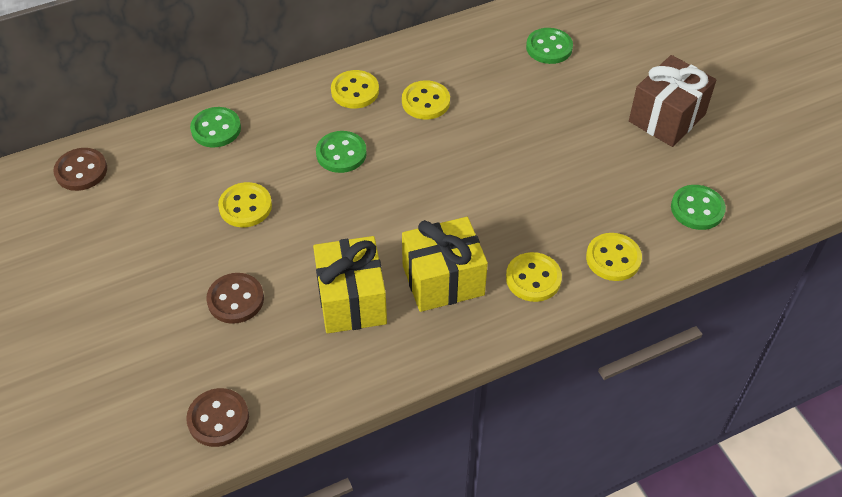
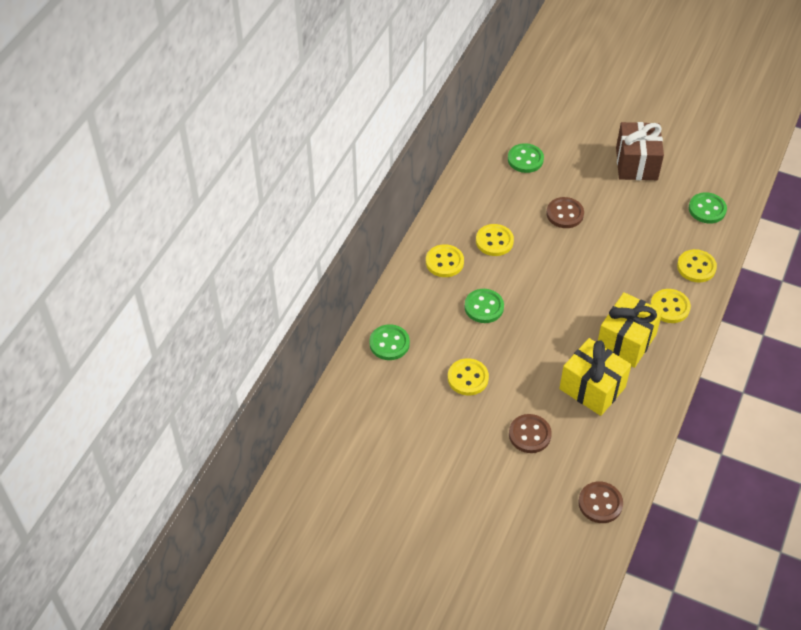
camera: 40 degrees left, 0 degrees up
brown button [53,148,107,191] -> brown button moved to [546,197,584,228]

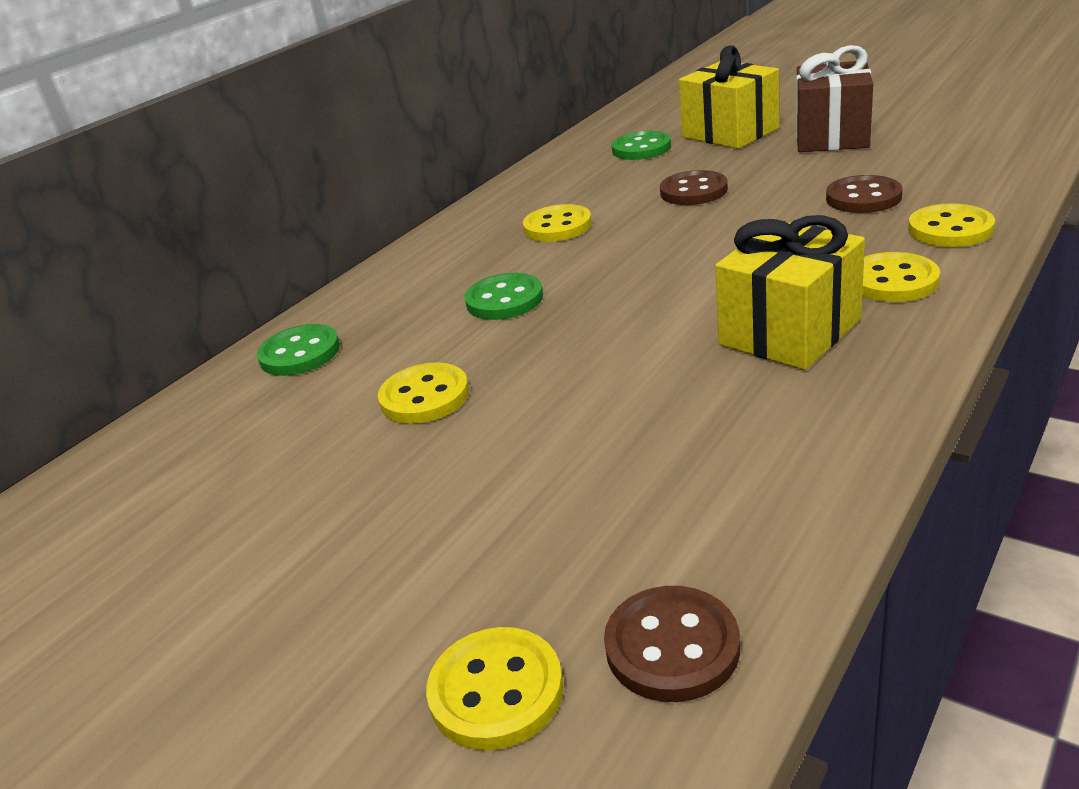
camera: 15 degrees right, 20 degrees down
yellow button [426,244,464,277] -> yellow button moved to [426,627,564,750]
brown button [509,414,552,453] -> brown button moved to [826,175,903,213]
yellow gift [559,338,631,416] -> yellow gift moved to [679,45,779,149]
green button [689,192,727,224] -> none

